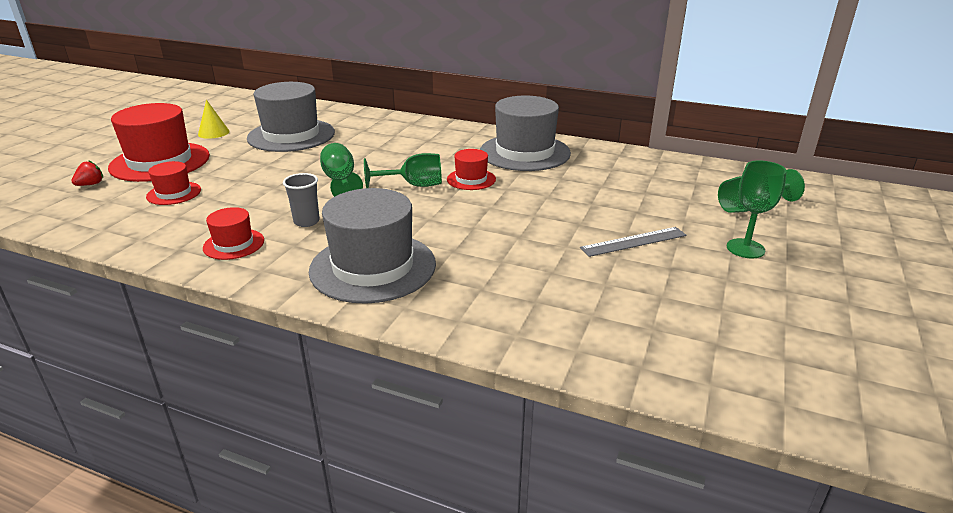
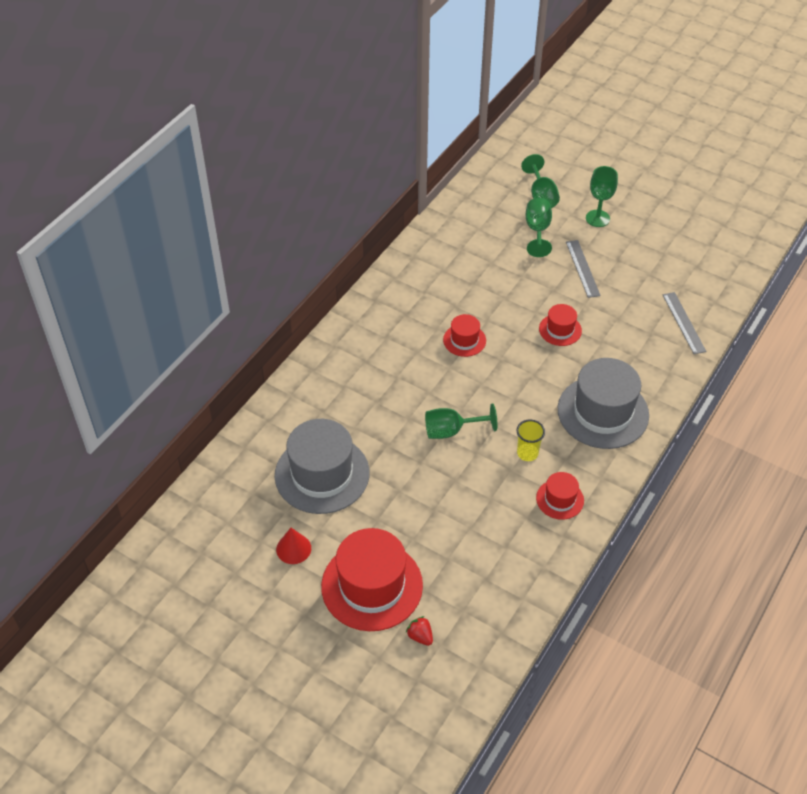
camera: 80 degrees left, 20 degrees up
red hat [146,161,201,205] -> red hat moved to [539,304,582,346]
yellow cone [198,100,230,139] -> red cone [276,528,311,564]
grey cup [283,173,320,227] -> yellow cup [517,420,545,461]
green goblet [364,153,442,188] -> green goblet moved to [526,198,552,257]
grey hat [480,95,571,171] -> none
none -> grey ruler [663,292,706,354]

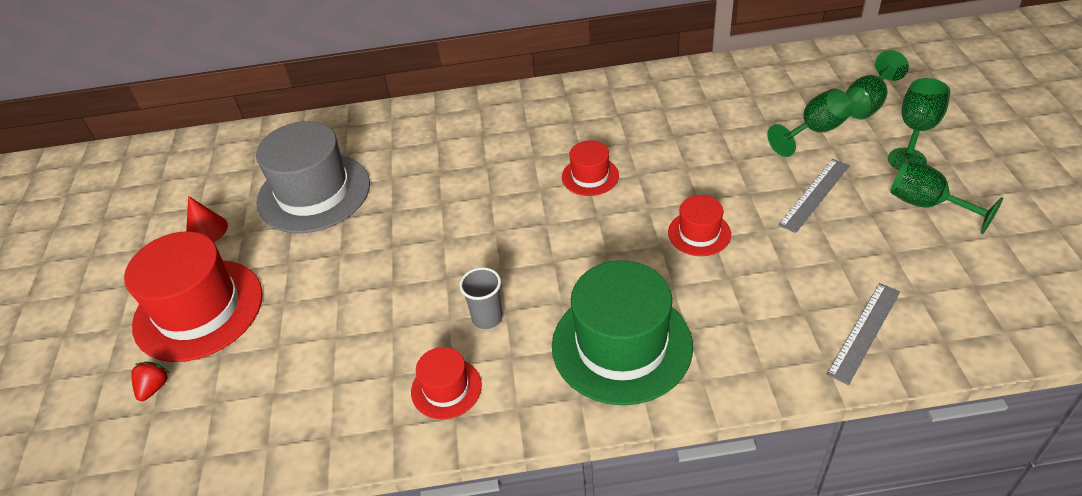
camera: 55 degrees right, 5 degrees down
green goblet [425,403,497,439] -> green goblet moved to [890,160,1003,234]
yellow cup [517,420,545,461] -> grey cup [459,267,502,329]
grey hat [558,358,649,449] -> green hat [552,260,693,405]

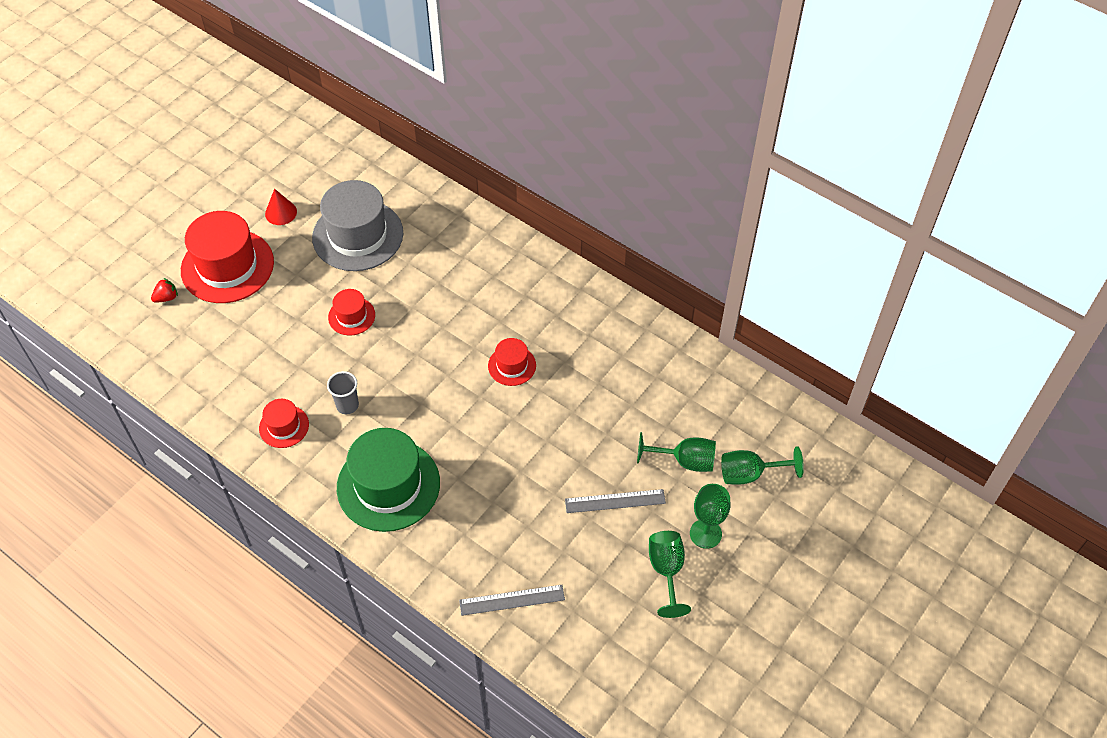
camera: 40 degrees right, 10 degrees up
red hat [668,195,731,256] -> red hat moved to [328,289,375,336]

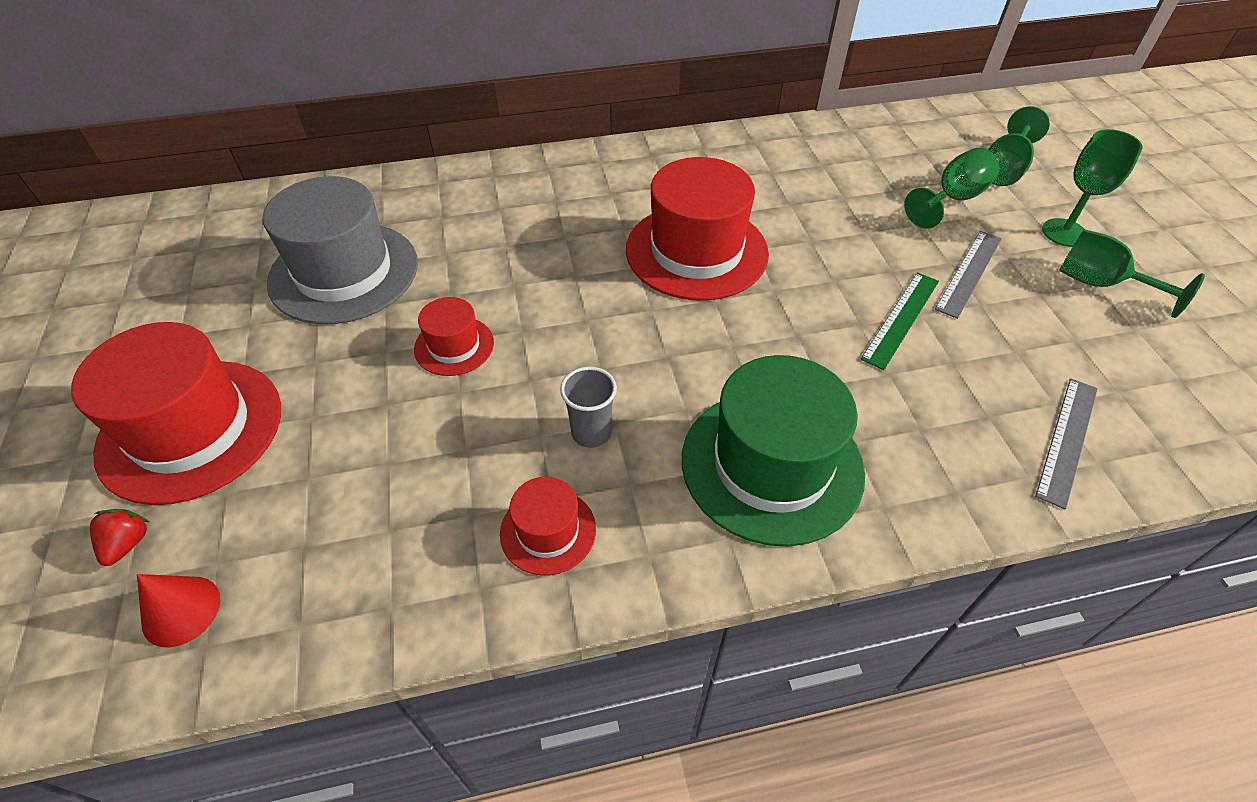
camera: 50 degrees left, 5 degrees down
red cone [265,189,297,225] -> red cone moved to [137,574,220,647]
red hat [488,338,536,386] -> red hat [626,157,769,301], size x2.02
none -> green ruler [860,272,939,370]

